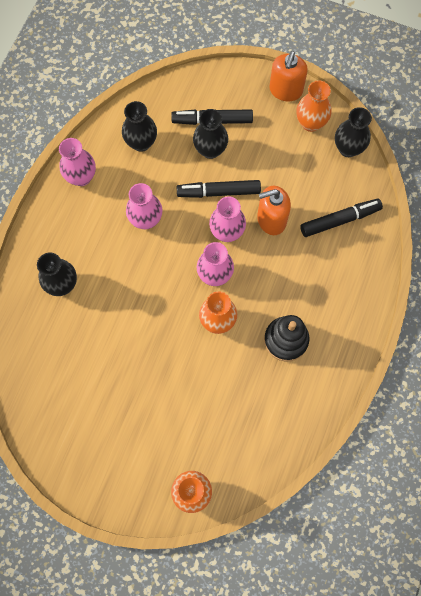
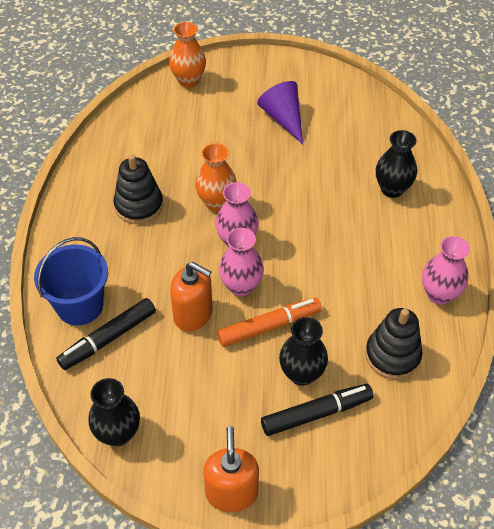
camera: 160 degrees right, 20 degrees down
black vase [122,101,157,152] -> black stacking toy [365,308,423,379]
pink vase [126,183,162,229] -> none
black marker [177,180,261,198] -> orange marker [217,298,322,347]
orange soap dispenser [257,186,291,235] -> orange soap dispenser turned 60 degrees clockwise [170,262,212,332]
orange vase [296,80,332,132] -> none
none -> blue bucket [34,237,108,325]
none -> purple cone [257,81,303,144]

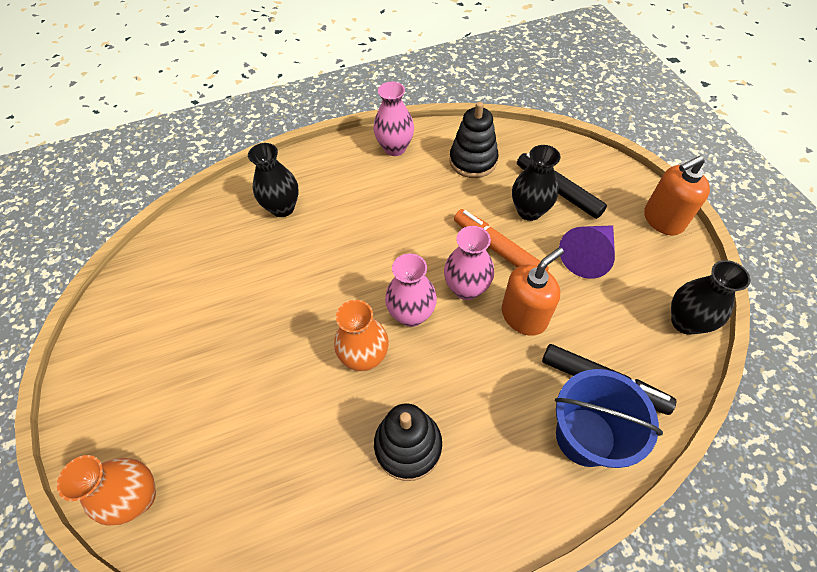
camera: 110 degrees left, 5 degrees up
orange soap dispenser [170,262,212,332] -> orange soap dispenser turned 45 degrees clockwise [502,247,564,336]
purple cone [257,81,303,144] -> purple cone moved to [559,225,615,279]

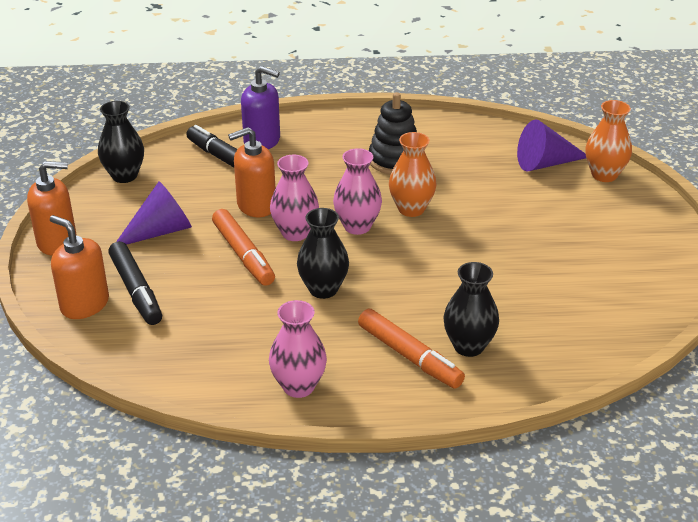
camera: 165 degrees left, 20 degrees down
black stacking toy [450,102,498,178] -> none
black vase [512,145,561,221] -> black vase moved to [297,208,349,299]
blue bucket [555,369,663,468] -> purple soap dispenser [241,66,280,149]
none -> orange soap dispenser [50,215,109,319]
none -> orange marker [358,309,465,388]
none -> purple cone [517,120,586,171]

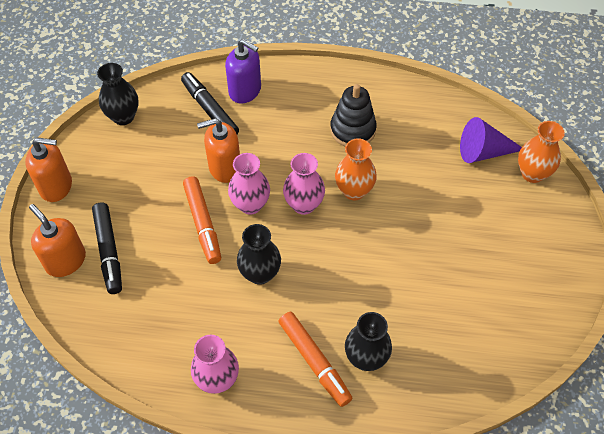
camera: 10 degrees right, 20 degrees up
purple cone [116,181,192,245] -> none

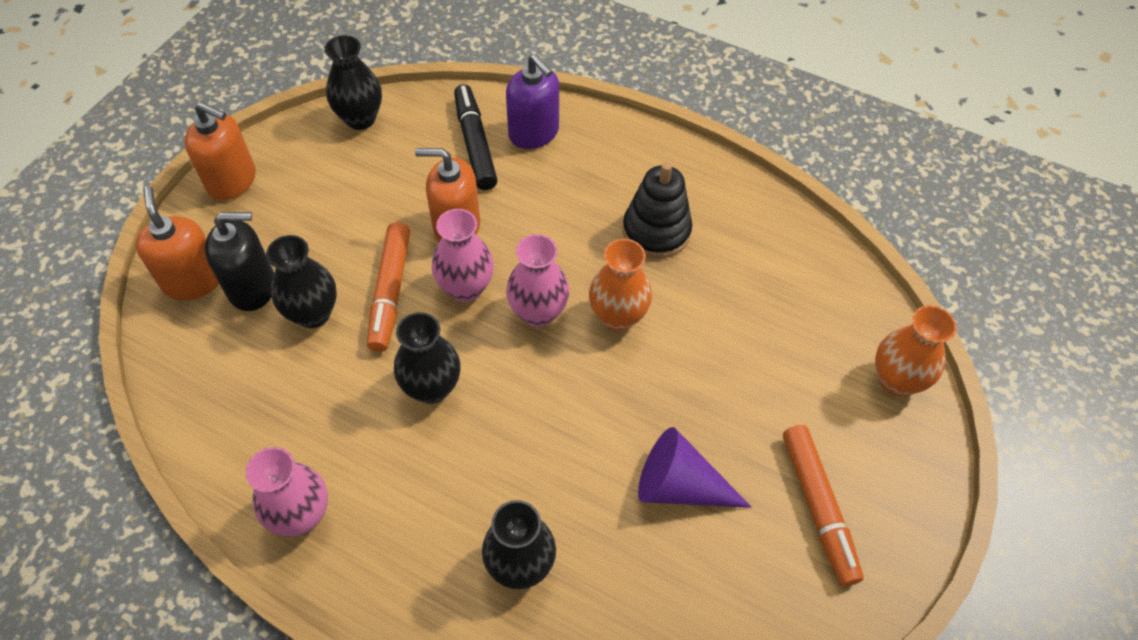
camera: 20 degrees right, 0 degrees up
black marker [92,202,122,294] -> black soap dispenser [205,212,274,311]
orange marker [278,312,353,407] -> orange marker moved to [783,425,864,586]
purple cone [460,117,522,163] -> purple cone moved to [638,427,752,508]
none -> black vase [266,235,337,328]

